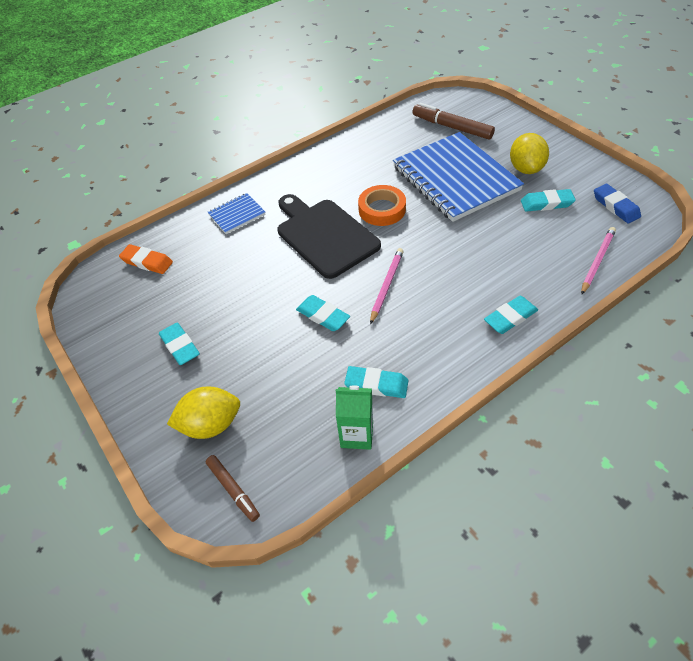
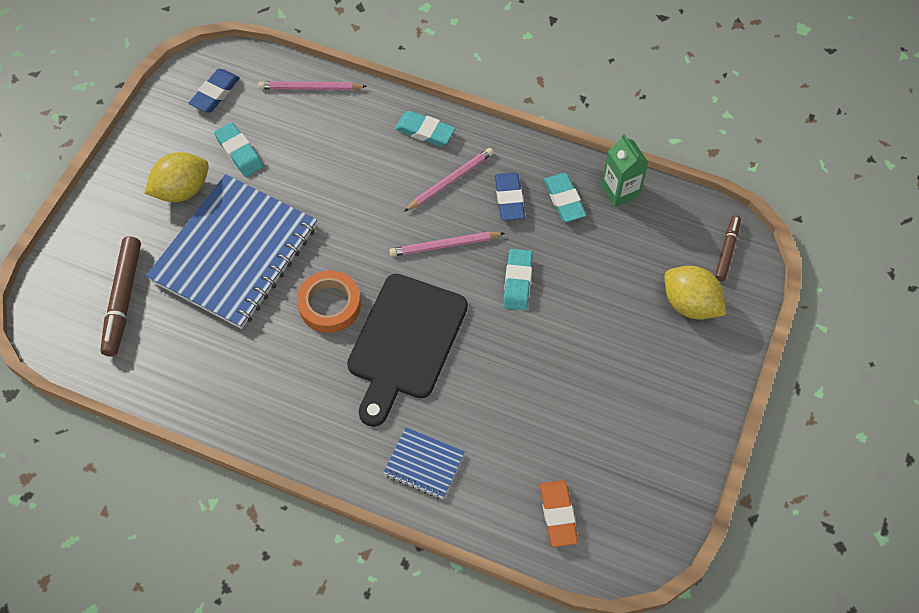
camera: 125 degrees left, 10 degrees up
turquoise eraser [159,323,200,365] -> none
none -> pink pencil [404,148,494,212]
none -> blue eraser [495,173,525,220]

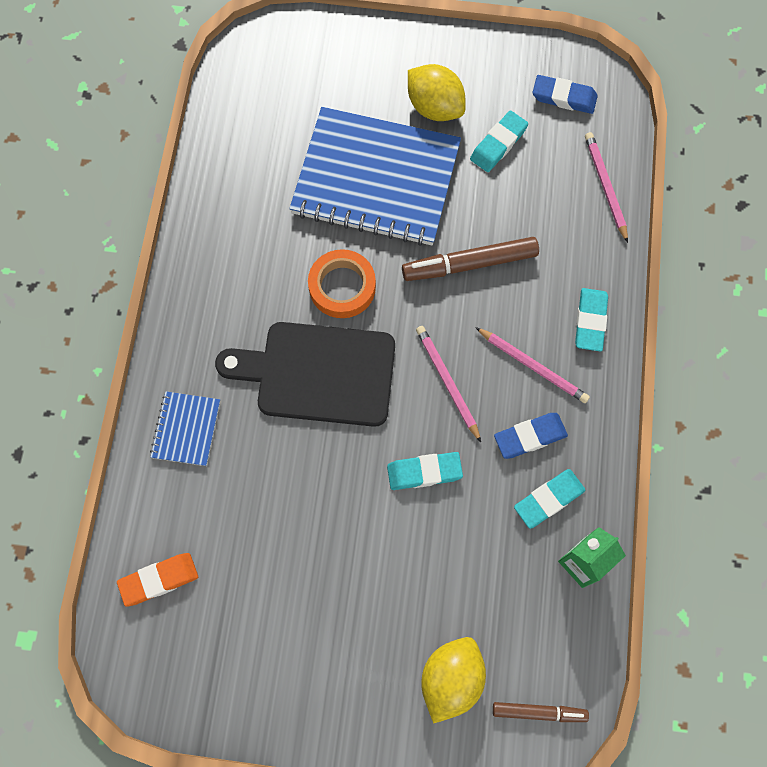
camera: 75 degrees right, 10 degrees up
brown marker [100,236,141,356] -> brown marker moved to [402,237,539,281]

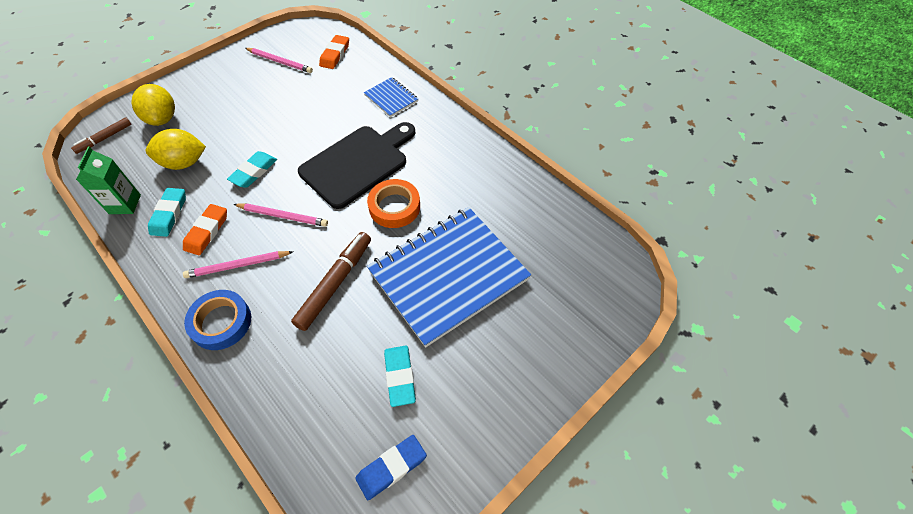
camera: 130 degrees right, 15 degrees down
yellow lemon [408,64,466,121] -> yellow lemon moved to [146,129,206,170]
blue eraser [494,413,568,459] -> orange eraser [183,204,227,255]
turquoise eraser [575,288,608,352] -> blue tape [184,290,251,350]
pink pencil [585,132,628,243] -> pink pencil moved to [245,48,313,73]

